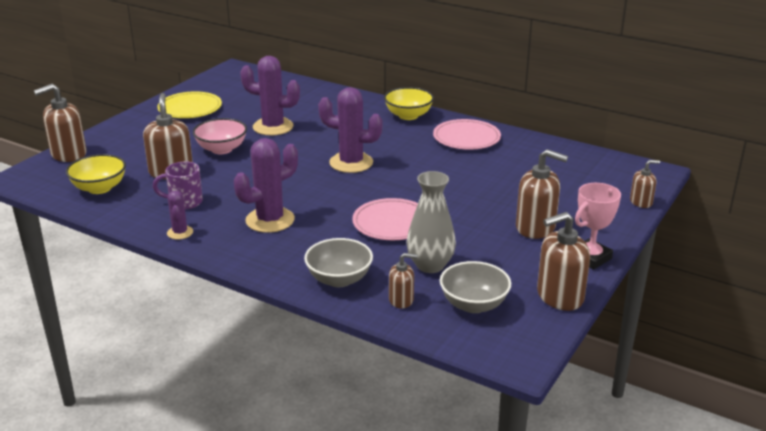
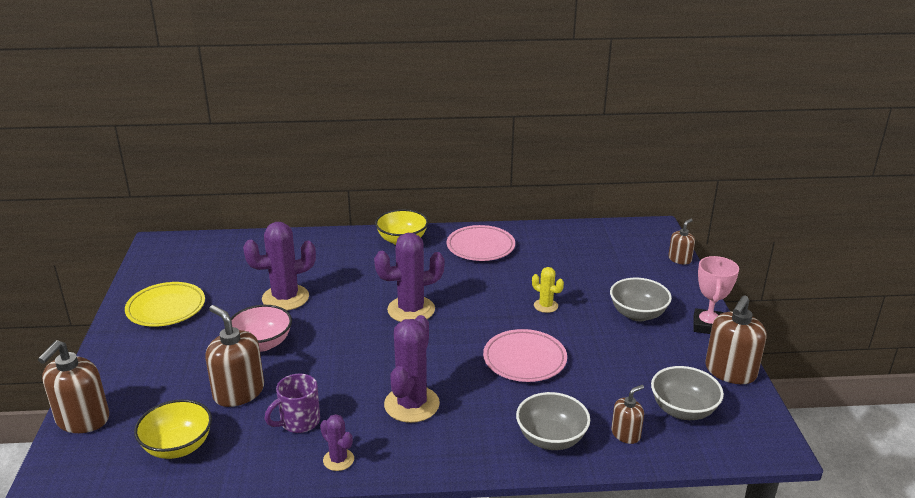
camera: 35 degrees left, 0 degrees up
grey vase [406,171,456,273] -> none
brown soap dispenser [516,149,568,239] -> grey bowl [610,278,672,321]
none -> yellow cactus [532,267,564,313]

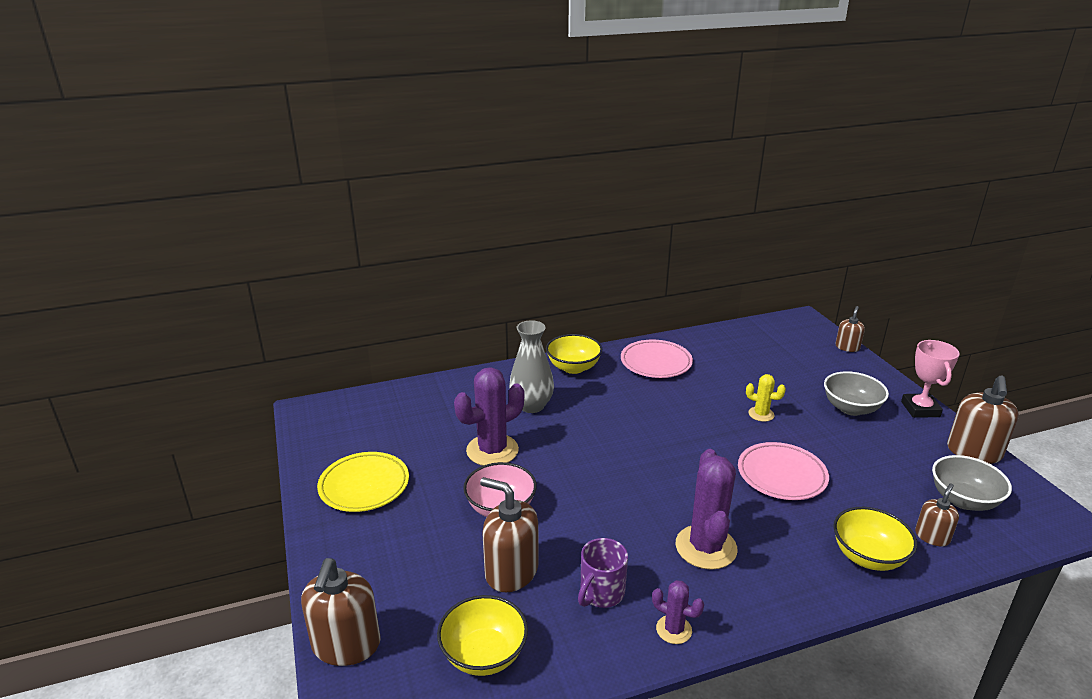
camera: 15 degrees left, 0 degrees up
purple cactus [374,233,445,322] -> none
grey bowl [516,392,590,450] -> yellow bowl [833,507,917,571]
none -> grey vase [509,320,554,413]

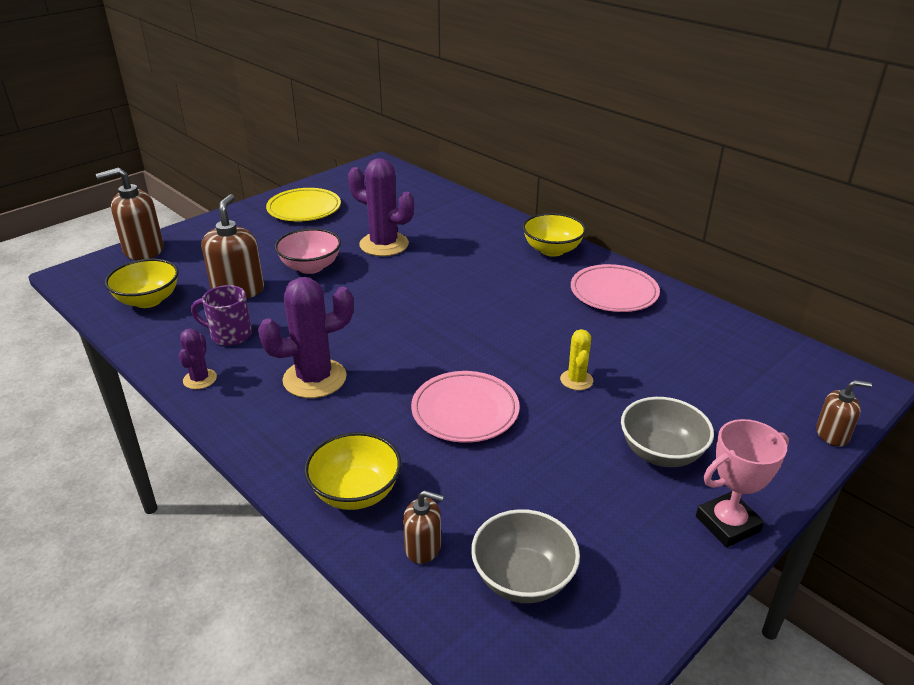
camera: 65 degrees right, 5 degrees up
grey vase [509,320,554,413] -> none
brown soap dispenser [947,376,1019,464] -> none

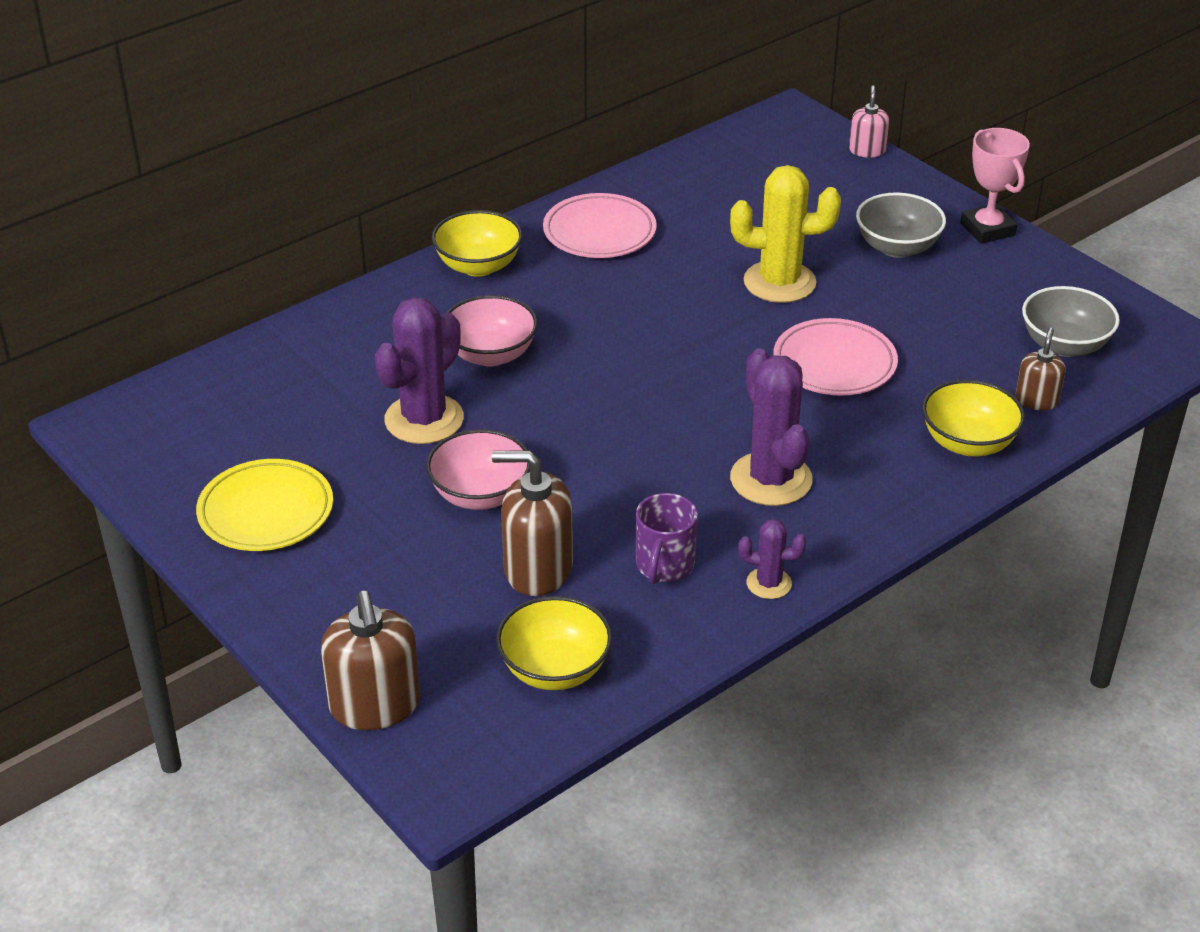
camera: 85 degrees left, 5 degrees up
yellow cactus [560,329,593,390] -> yellow cactus [730,165,841,303], size x1.93
brown soap dispenser [816,380,872,447] -> pink soap dispenser [849,85,889,158]
none -> pink bowl [447,295,538,366]

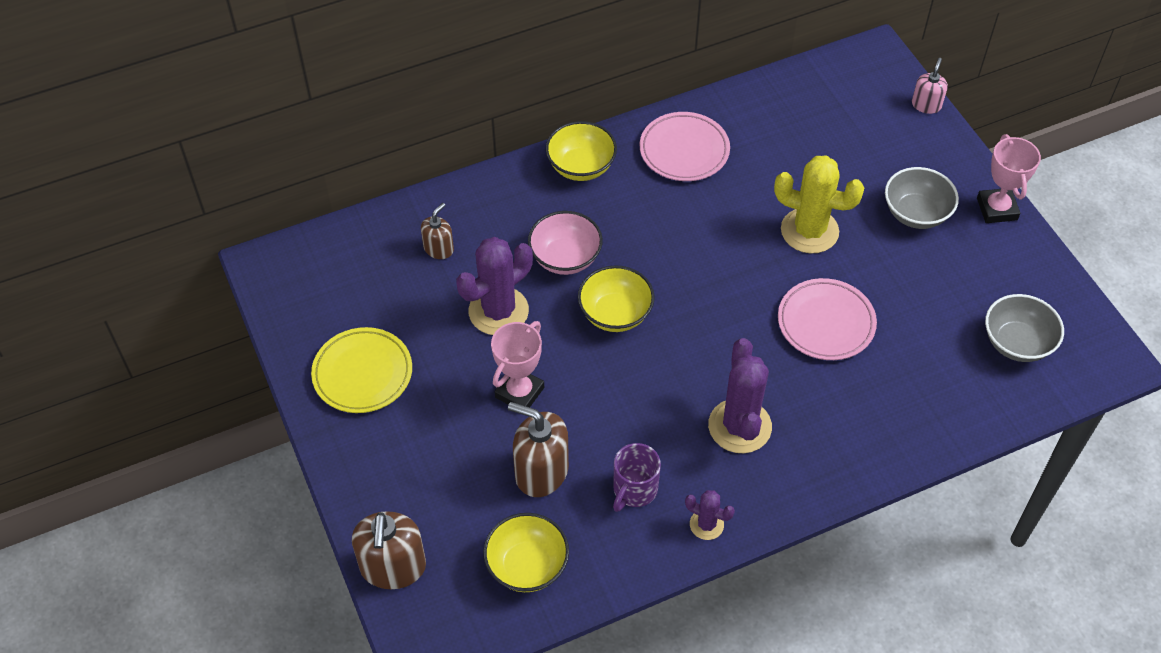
camera: 15 degrees right, 15 degrees up
pink bowl [426,429,530,510] -> pink trophy [491,321,544,407]
yellow bowl [922,380,1025,456] -> yellow bowl moved to [578,265,655,332]
brown soap dispenser [1015,328,1066,411] -> brown soap dispenser moved to [421,203,454,259]

